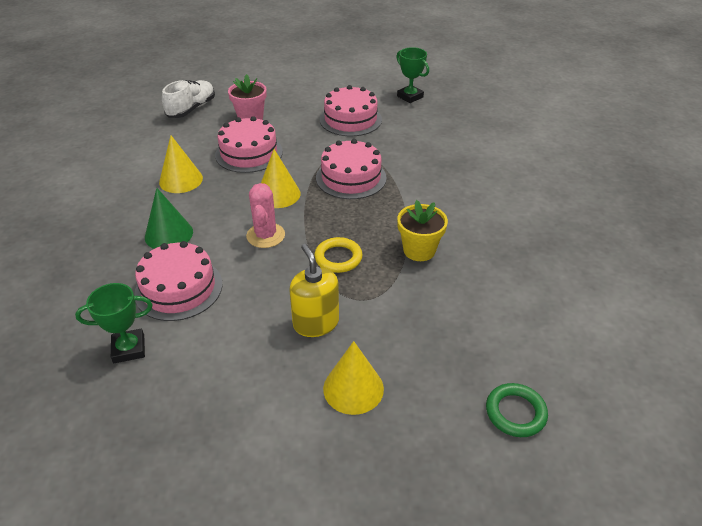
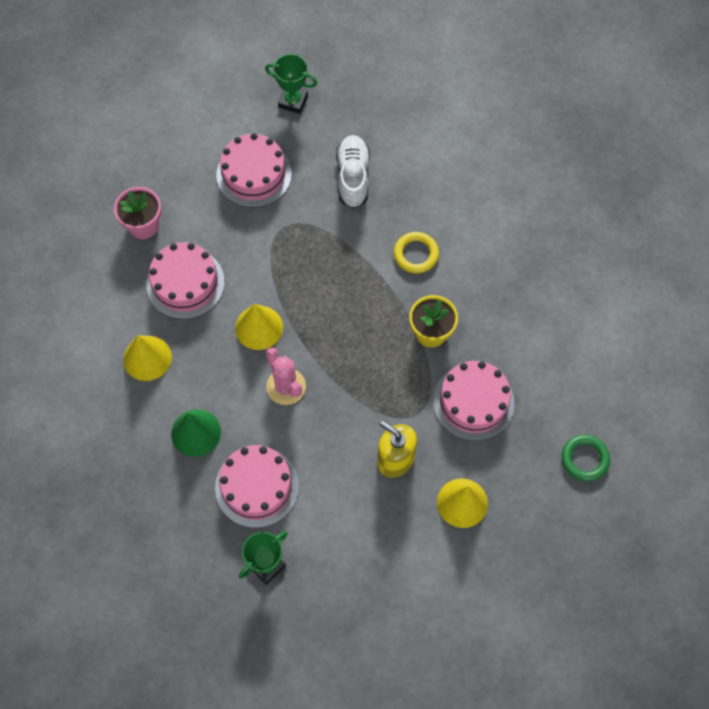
camera: 30 degrees left, 25 degrees up
white shoe [162,80,215,118] -> white shoe moved to [336,135,370,208]
yellow ring [314,237,362,273] -> yellow ring moved to [394,232,439,273]
pink cake [316,139,387,199] -> pink cake moved to [433,361,514,441]

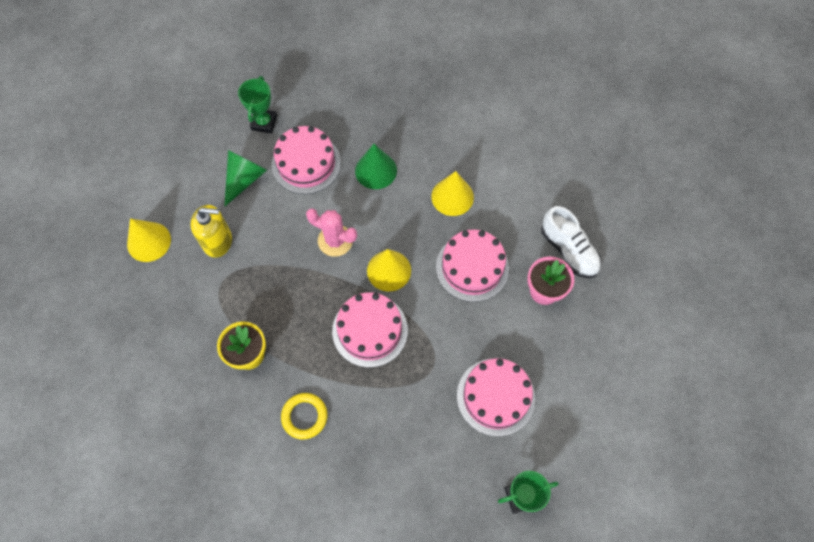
camera: 145 degrees right, 0 degrees up
white shoe [336,135,370,208] -> white shoe moved to [541,206,601,278]
pink cake [433,361,514,441] -> pink cake moved to [332,292,408,367]
green ring [561,435,610,482] -> none
none -> green cone [224,150,267,207]

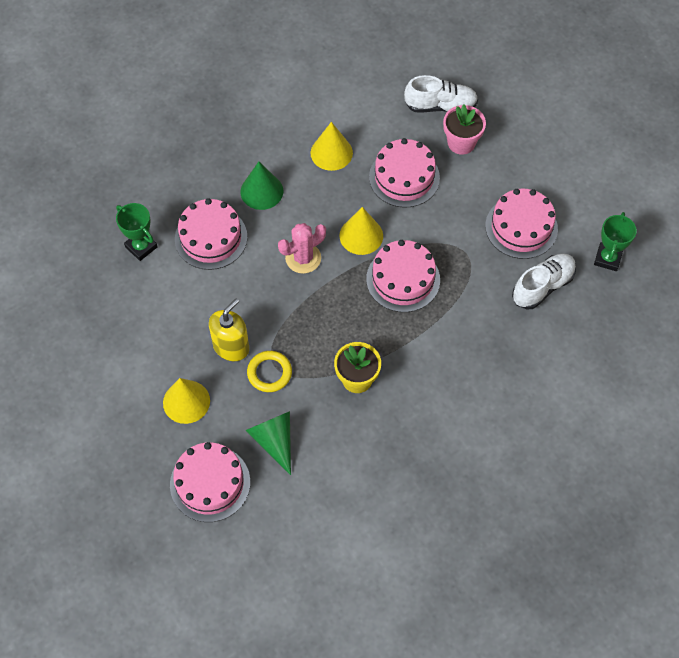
camera: 55 degrees left, 5 degrees down
green cone [224,150,267,207] -> green cone moved to [245,411,291,475]
yellow ring [281,393,327,439] -> yellow ring moved to [247,351,292,392]
none -> pink cake [170,442,250,522]
none -> white shoe [512,254,576,309]

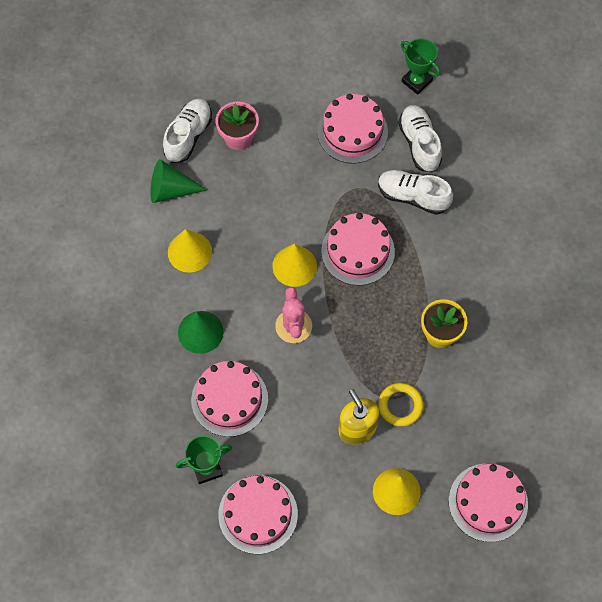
camera: 65 degrees left, 5 degrees up
green cone [245,411,291,475] -> green cone moved to [150,159,207,203]
pink cake [369,138,440,208] -> pink cake moved to [218,475,298,554]
none -> white shoe [378,170,453,215]

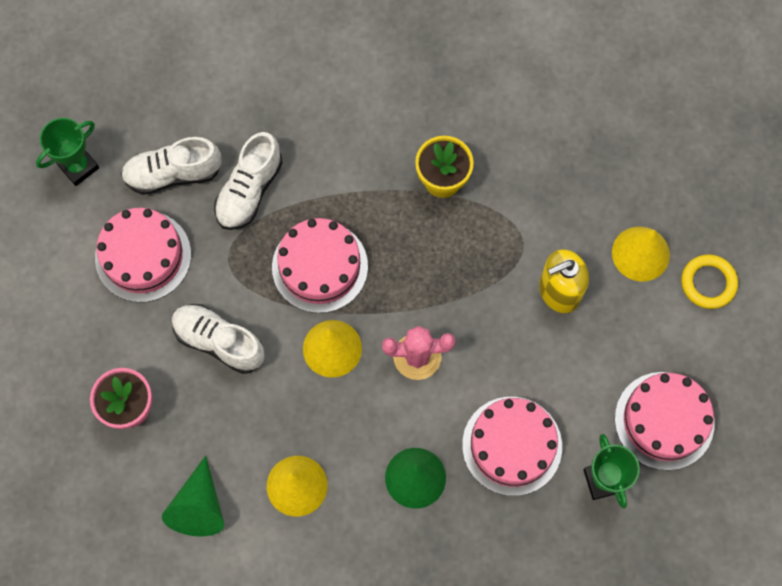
camera: 85 degrees left, 5 degrees up
white shoe [163,98,212,163] -> white shoe moved to [172,304,265,374]
yellow ring [378,383,423,426] -> yellow ring moved to [681,255,738,309]
pink cake [449,464,528,542] -> none

